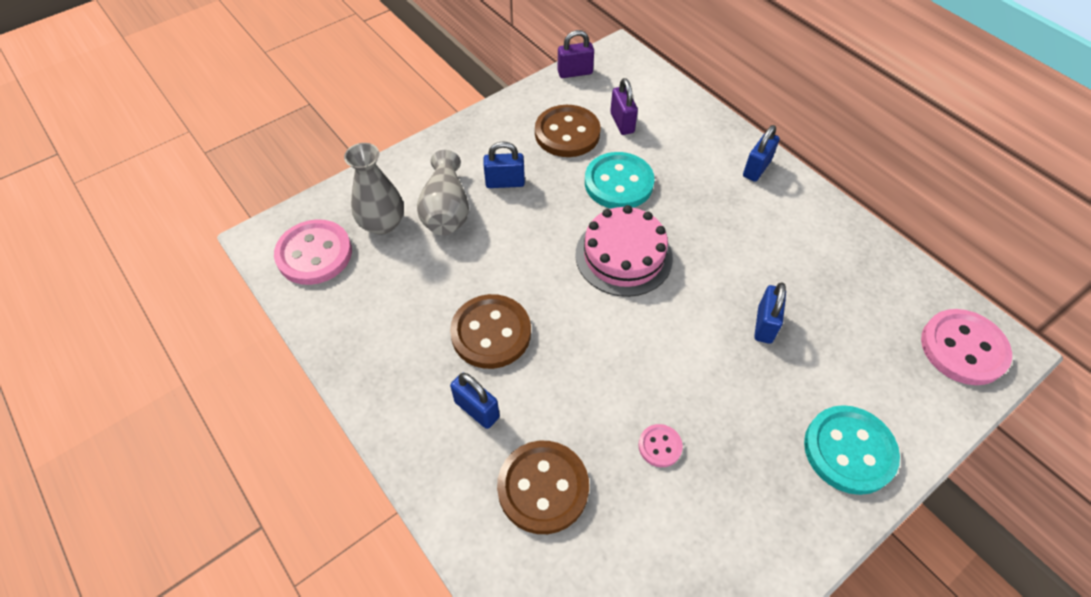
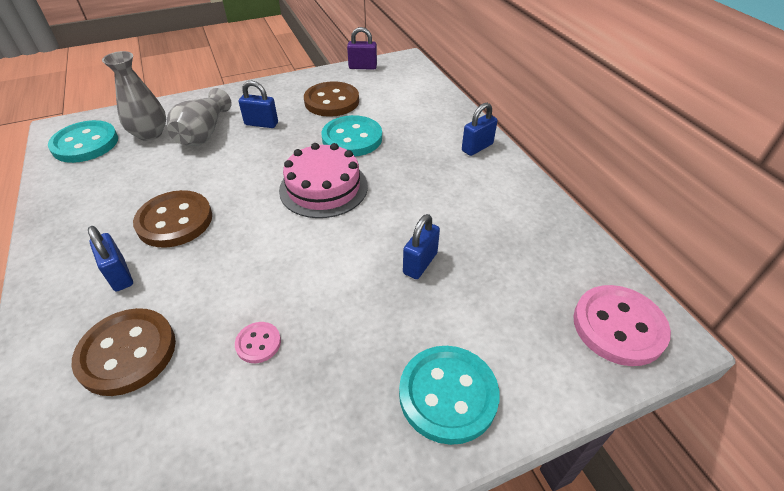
camera: 15 degrees right, 10 degrees down
pink button [274,219,352,285] -> turquoise button [48,120,118,163]
purple padlock [610,78,638,135] -> none

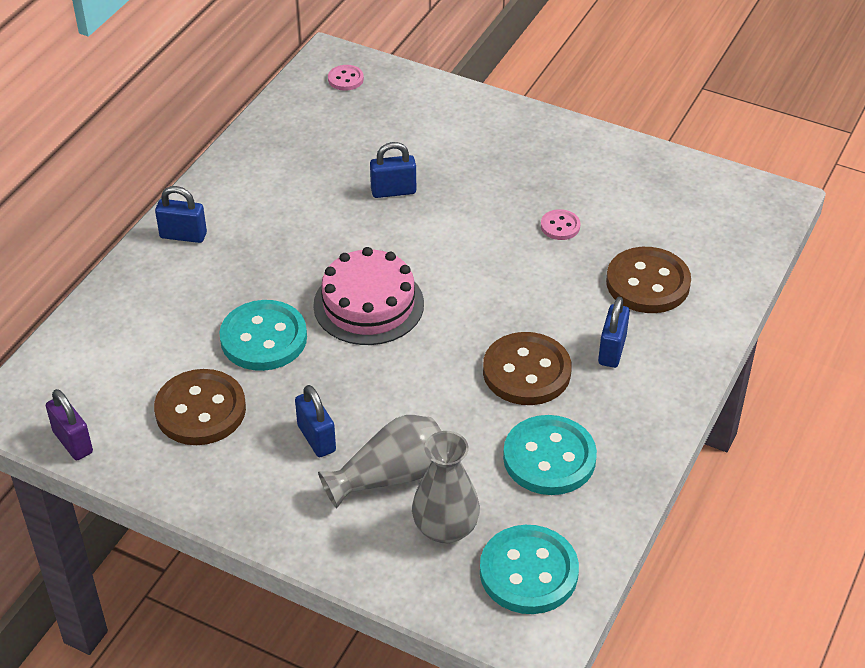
camera: 130 degrees left, 0 degrees up
turquoise button [399,346,499,445] -> turquoise button moved to [503,415,597,495]
pink button [573,285,671,366] -> pink button [328,65,364,91], size x0.49

